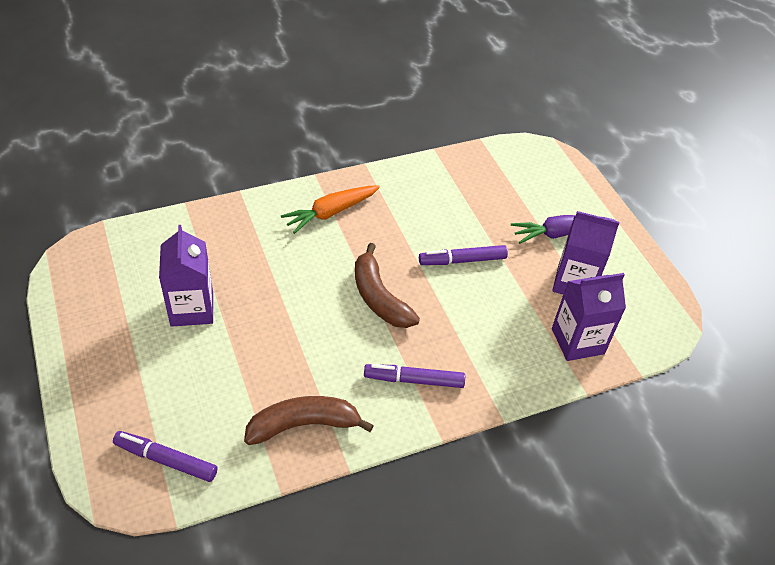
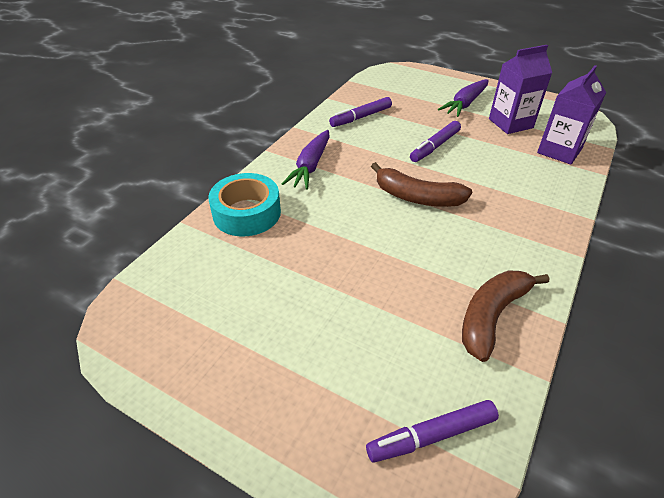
camera: 35 degrees left, 5 degrees down
purple carton [159,225,213,327] -> none
orange carrot [281,185,380,234] -> purple carrot [282,130,330,190]
purple marker [364,364,465,388] -> purple marker moved to [329,97,392,127]
none -> turquoise tape [208,173,281,236]

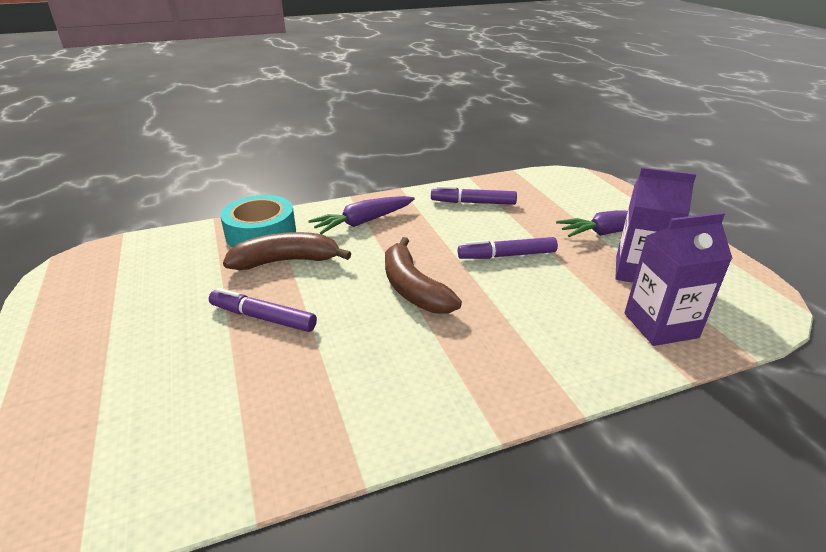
camera: 40 degrees right, 10 degrees down
purple marker [366,400,499,463] -> purple marker moved to [209,288,317,332]
brown banana [462,270,549,362] -> brown banana moved to [223,232,351,270]

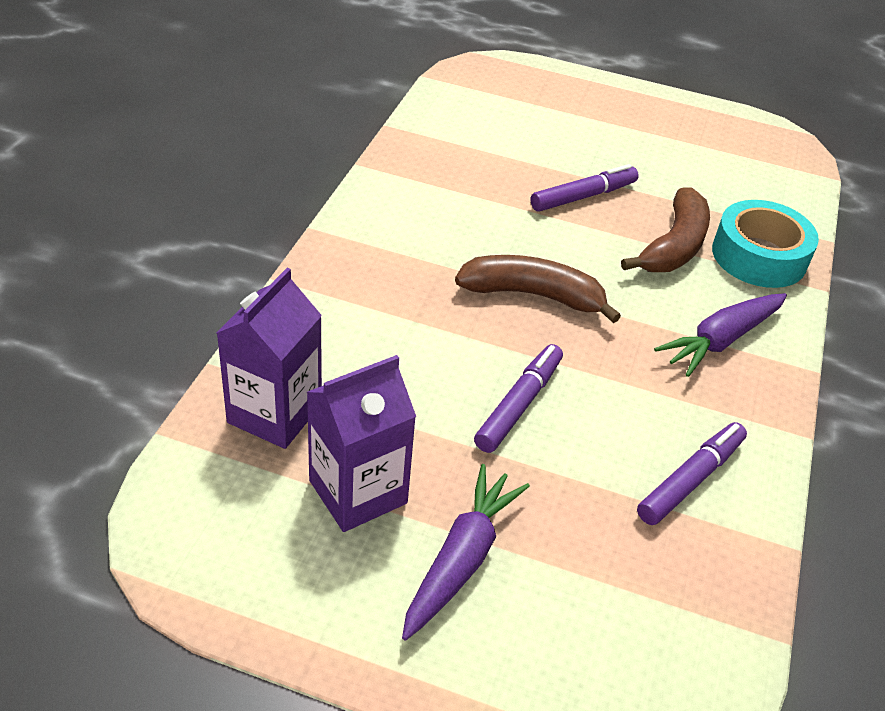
camera: 125 degrees right, 10 degrees up
purple carrot [308,196,415,234] -> purple carrot turned 135 degrees counterclockwise [654,293,787,377]

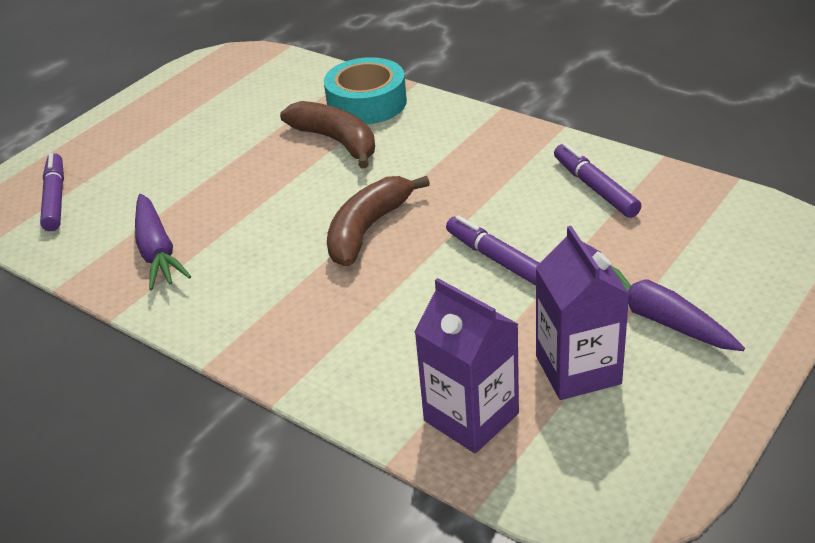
camera: 65 degrees left, 5 degrees down
purple marker [530,164,639,212] -> purple marker moved to [40,153,64,231]
purple carrot [654,293,787,377] -> purple carrot moved to [135,194,191,290]

